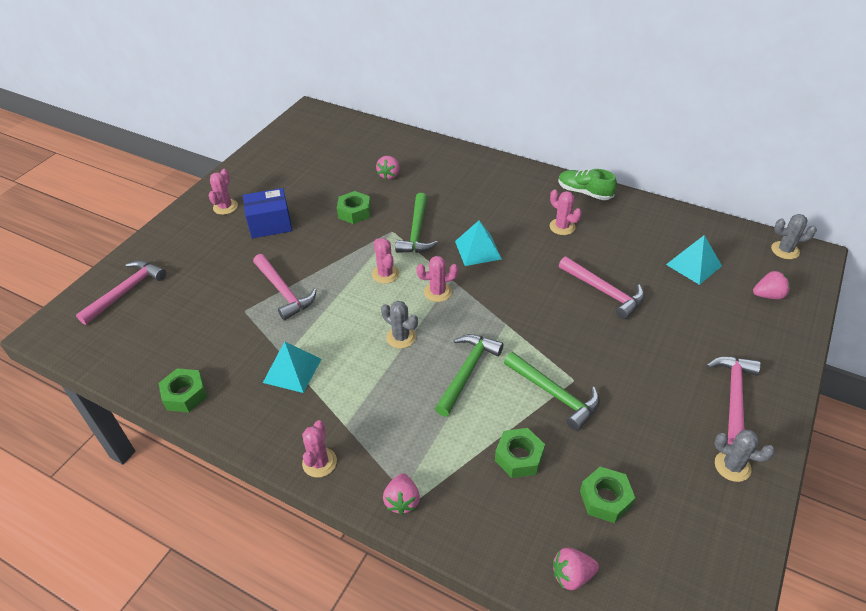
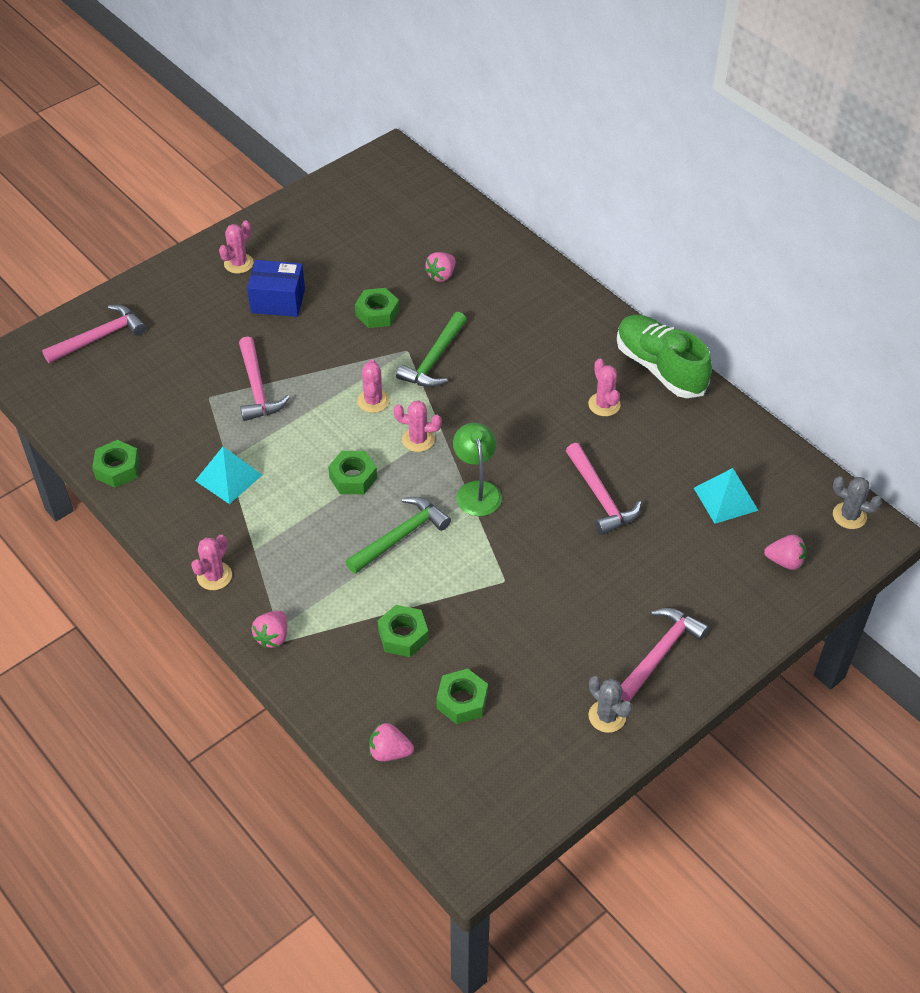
camera: 20 degrees right, 5 degrees up
grey cactus [381,301,418,349] -> green nut [328,451,377,494]
turquoise pyramid [455,220,502,266] -> none
green hammer [504,352,600,431] -> none
green shoe [558,169,617,200] -> green shoe [617,315,712,398], size x1.58
none -> green lamp [453,423,502,516]

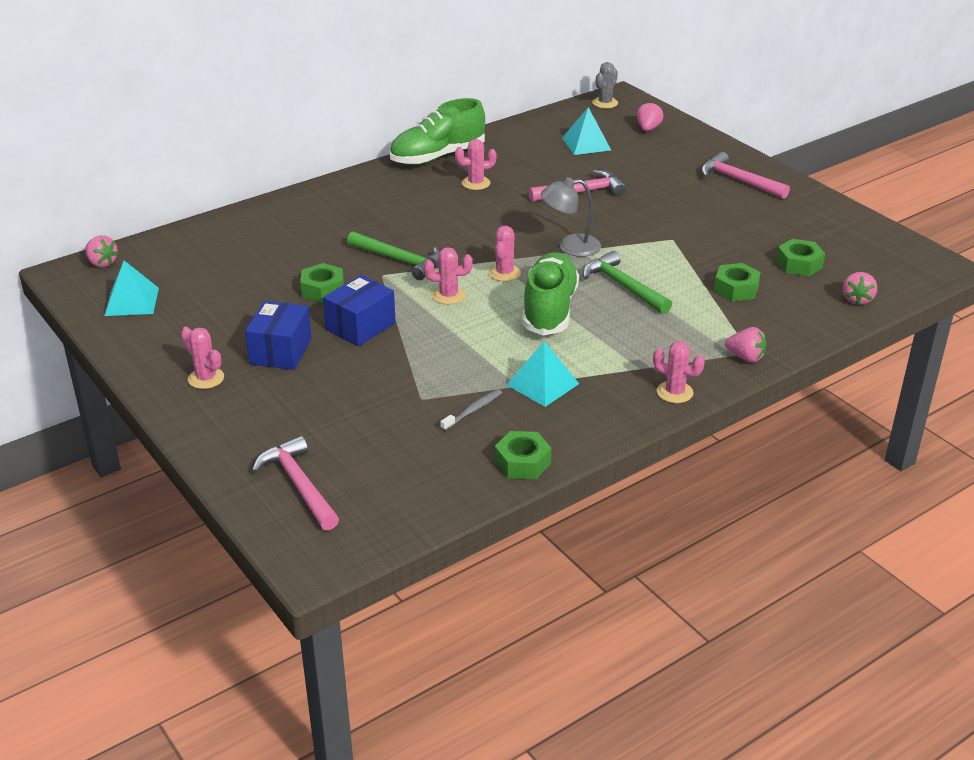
camera: 85 degrees left, 15 degrees down
pink hammer [239,336,290,421] -> none
green nut [328,451,377,494] -> green shoe [522,252,579,336]
pink strawberry [425,252,455,282] -> pink strawberry moved to [85,235,118,267]
green lamp [453,423,502,516] -> grey lamp [541,177,601,257]
grey cactus [588,676,633,733] -> none
none -> turquoise pyramid [104,261,159,316]
none -> blue box [323,275,396,346]
none -> grey toothbrush [441,389,502,431]

